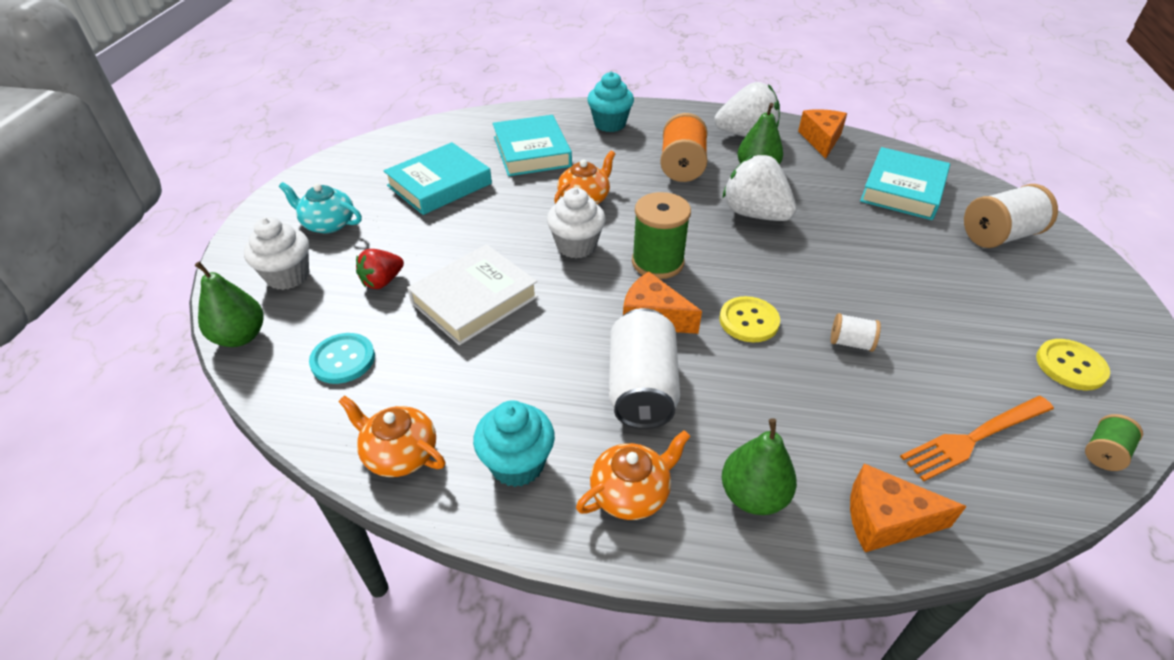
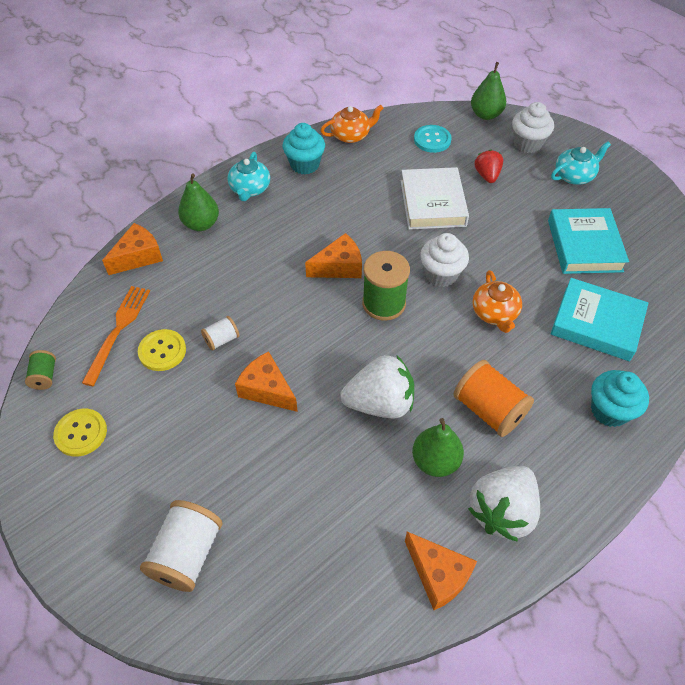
camera: 130 degrees right, 10 degrees up
orange teapot [576,430,691,520] -> turquoise teapot [227,152,270,201]
white can [609,308,680,429] -> none
yellow button [720,296,780,342] -> yellow button moved to [138,329,186,371]
turquoise book [860,147,950,220] -> none
none -> orange cheese [235,351,298,412]

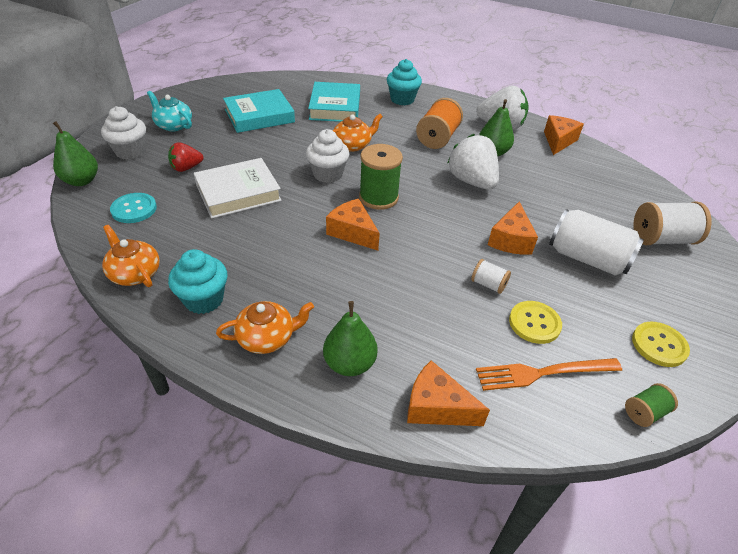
camera: 115 degrees left, 10 degrees down
turquoise teapot [227,152,270,201] -> orange teapot [216,301,314,354]
none -> white can [549,209,644,276]

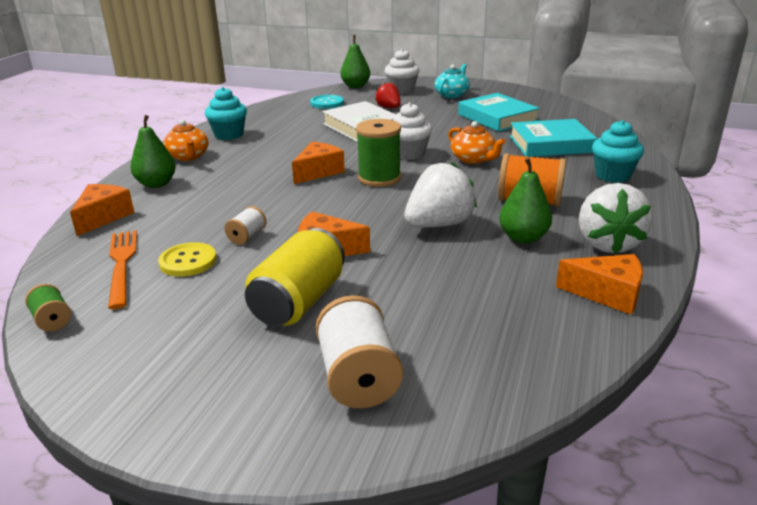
camera: 85 degrees right, 15 degrees down
orange teapot [102,225,160,287] -> none
white can [549,209,644,276] -> yellow can [245,228,345,326]
yellow button [632,322,690,367] -> none

